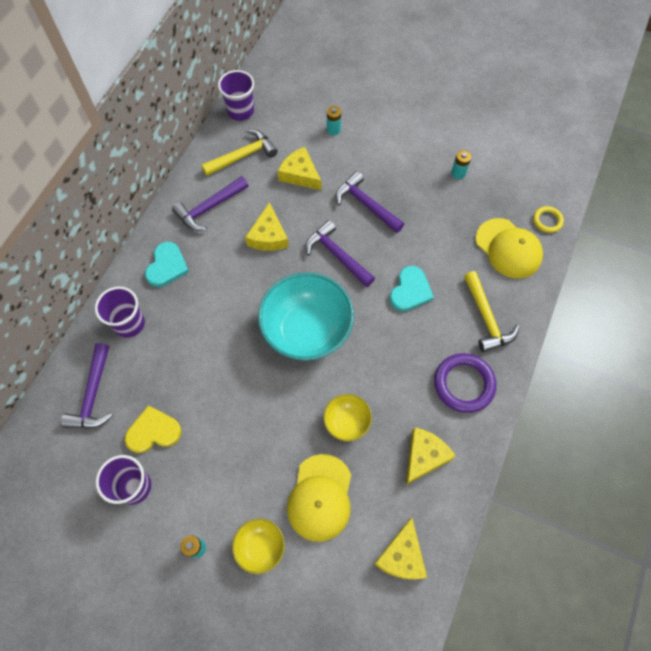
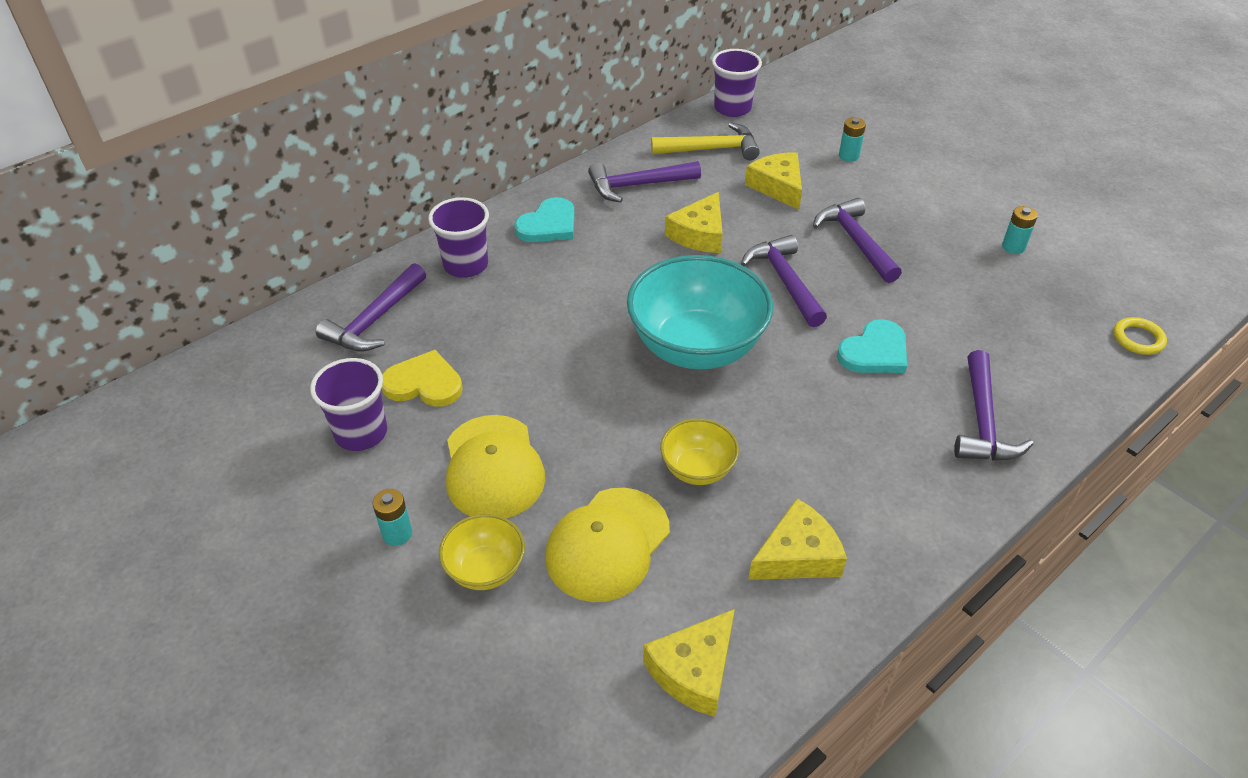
camera: 25 degrees right, 20 degrees down
purple ring [434,353,496,413] -> none
yellow hammer [464,271,520,352] -> purple hammer [954,350,1033,461]
yellow cap [475,218,543,278] -> yellow cap moved to [446,415,545,518]

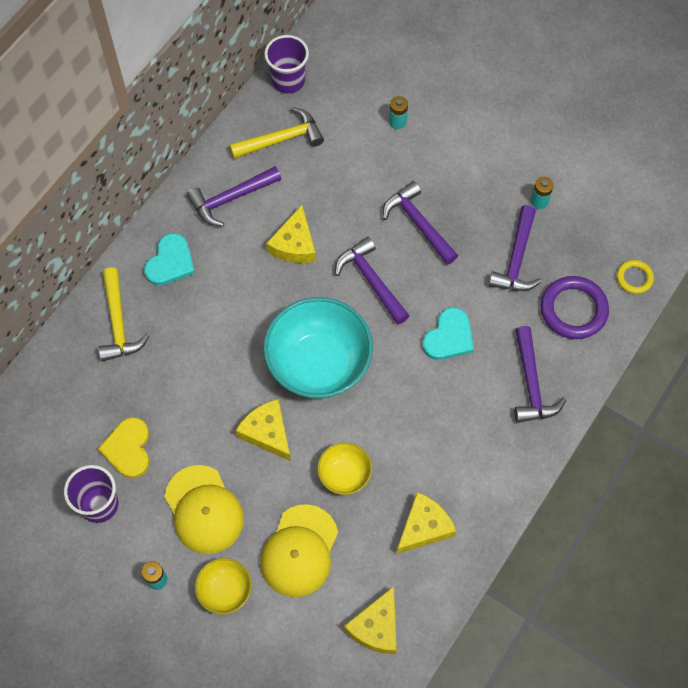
camera: 15 degrees left, 20 degrees up
purple hammer [316,263,426,352] -> purple hammer moved to [488,205,541,291]
yellow heart [382,350,463,407] -> yellow heart turned 90 degrees counterclockwise [98,417,150,478]
purple cup [428,197,489,278] -> yellow hammer [98,267,150,362]
yellow cheese [745,152,802,210] -> yellow cheese moved to [236,399,291,461]
none -> purple ring [541,276,609,339]

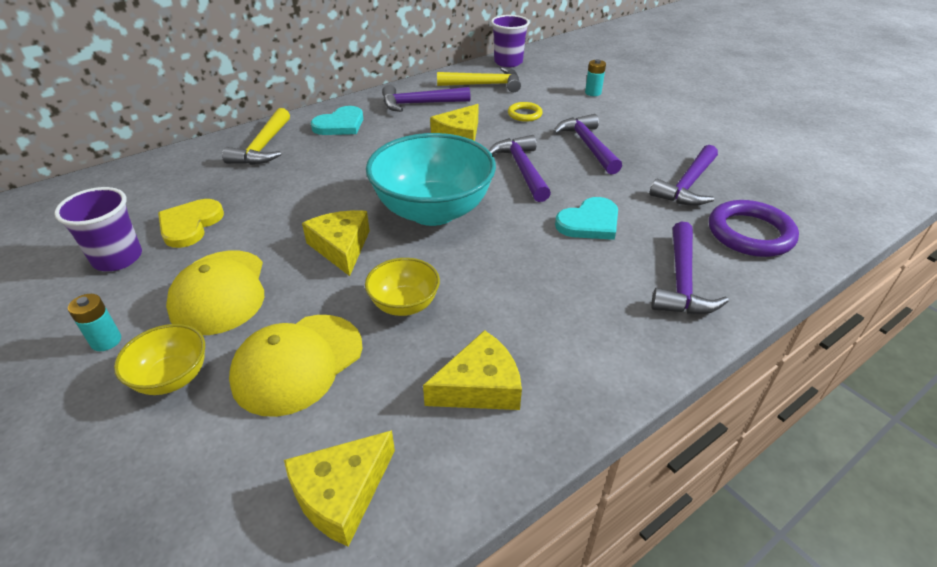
camera: 20 degrees right, 25 degrees down
turquoise battery [531,177,554,209] -> none
yellow ring [617,260,654,294] -> yellow ring moved to [508,102,543,122]

